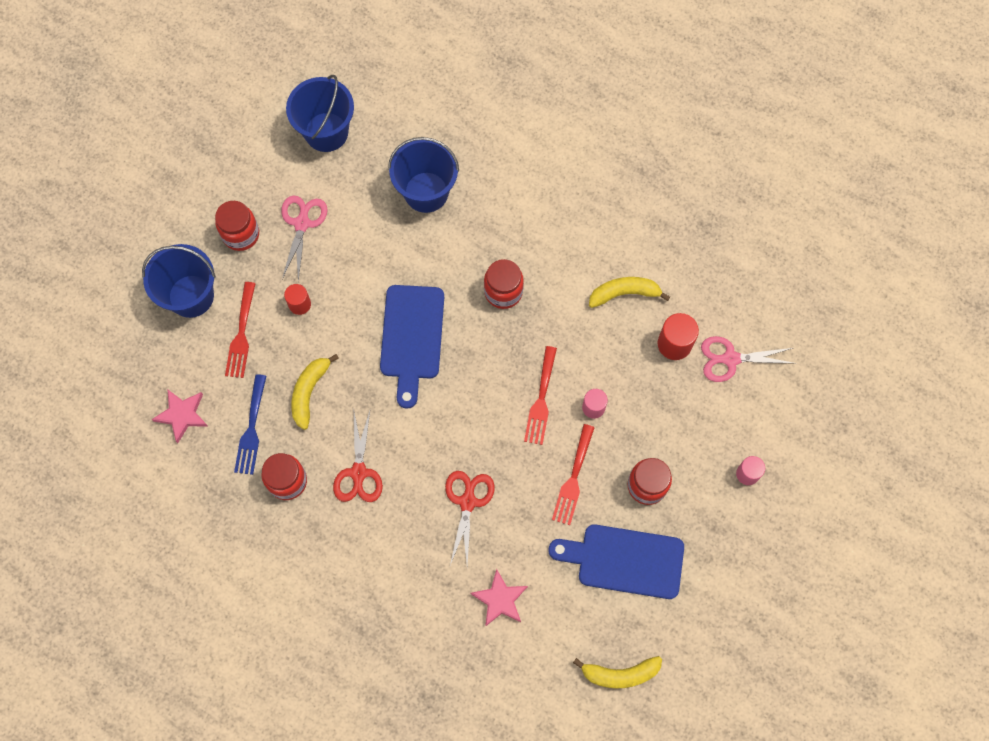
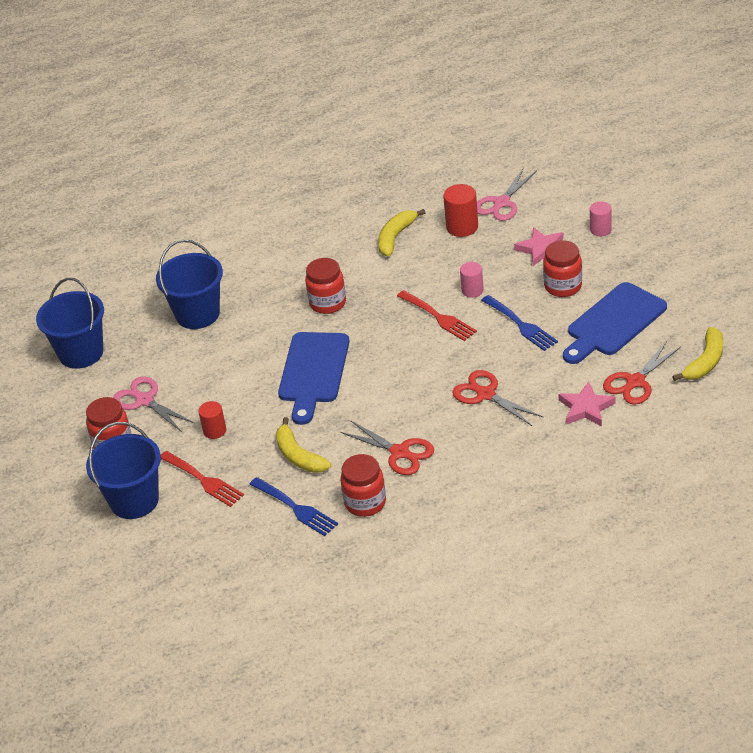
camera: 50 degrees left, 30 degrees down
pink star [152,389,208,443] -> pink star moved to [514,227,564,266]
blue cutting board [380,285,444,409] -> blue cutting board turned 60 degrees clockwise [278,332,349,425]
red fork [552,424,595,525] -> blue fork [481,295,558,351]
none -> red scissors [603,341,681,405]

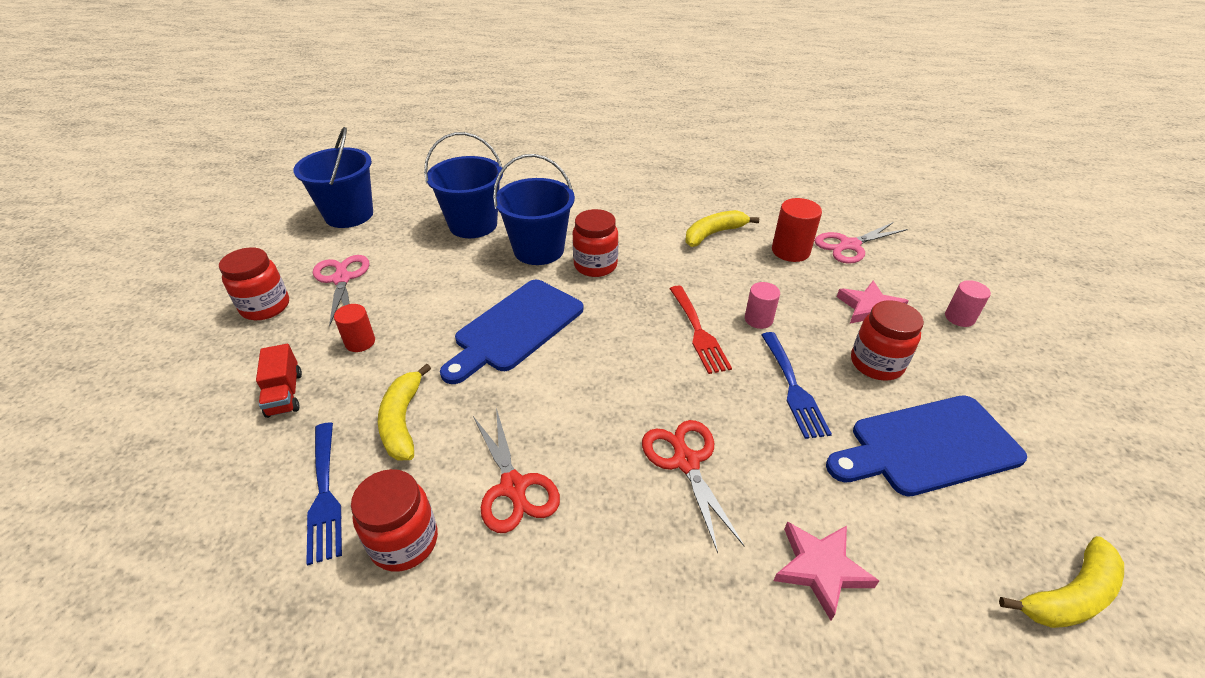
camera: 25 degrees right, 0 degrees up
blue bucket [86,422,161,519] -> blue bucket moved to [493,154,575,265]
red fork [161,451,244,507] -> red truck [256,344,302,418]
red scissors [603,341,681,405] -> none

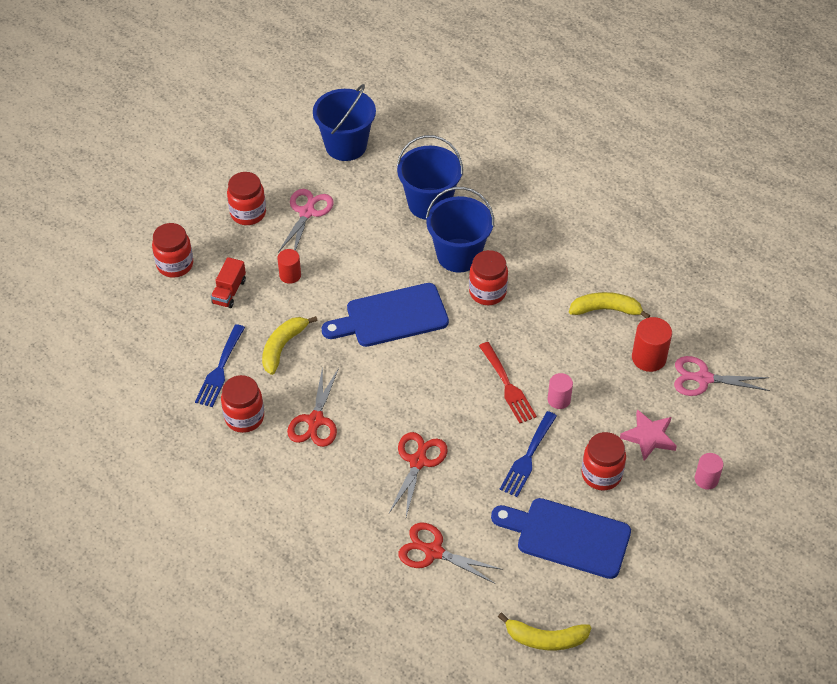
camera: 35 degrees right, 10 degrees up
red fork [670,286,732,374] -> red fork turned 45 degrees counterclockwise [479,342,537,423]
pink star [774,522,879,621] -> red scissors [399,523,503,584]
none -> red jar [152,223,193,278]

